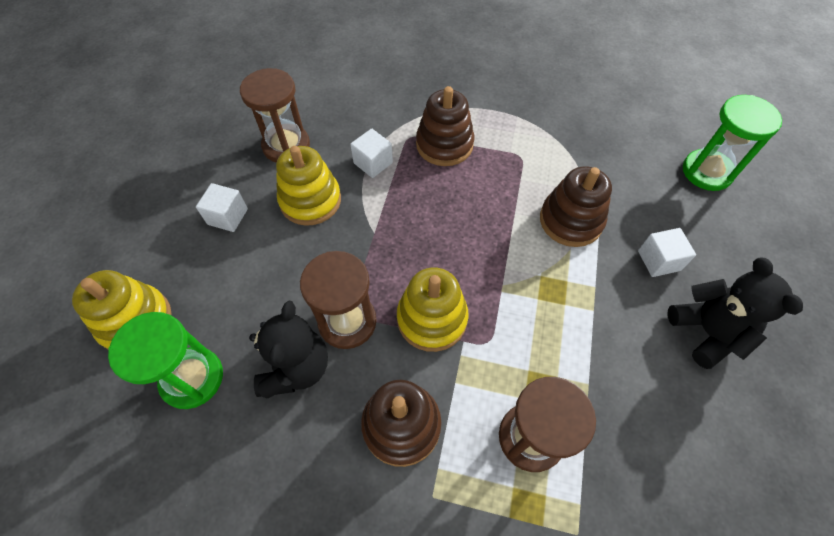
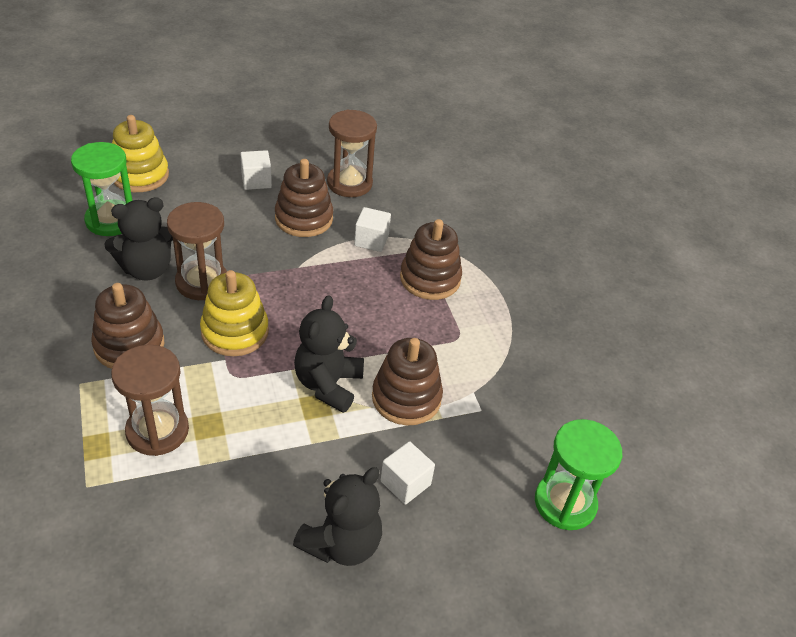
camera: 55 degrees right, 15 degrees down
yellow stacking toy [276,146,341,226] -> brown stacking toy [275,159,333,237]
none -> black teddy bear [294,295,364,413]

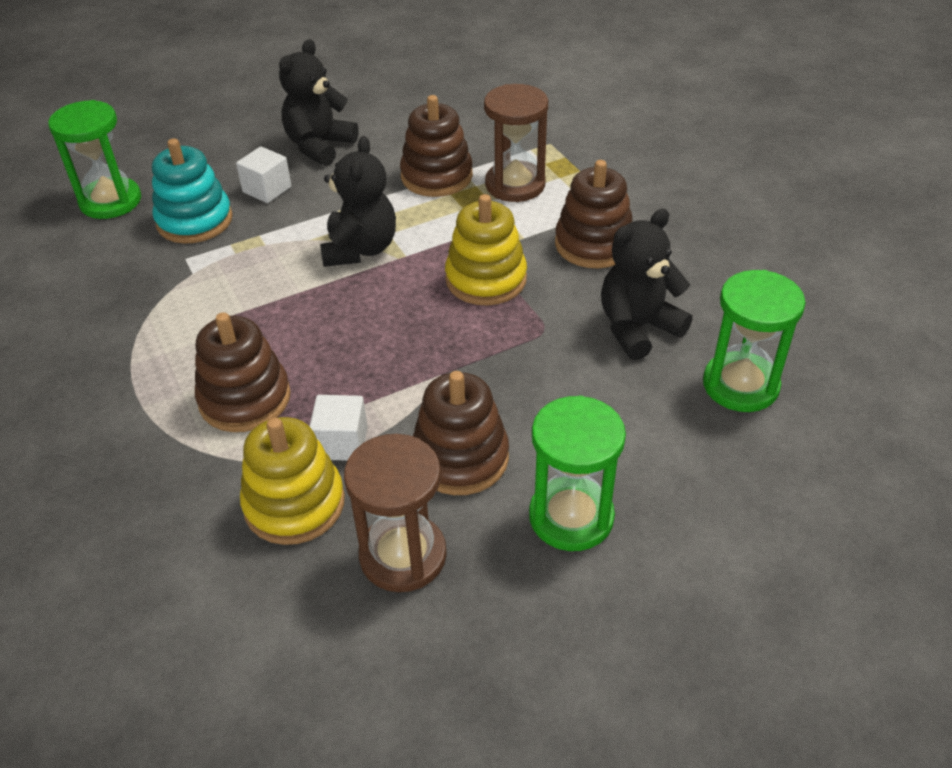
camera: 175 degrees right, 0 degrees up
yellow stacking toy [112,115,169,192] -> yellow stacking toy moved to [240,417,345,545]
brown hourglass [167,202,227,300] -> none
white cube [240,150,272,190] -> green hourglass [529,396,626,551]
brown stacking toy [372,338,443,425] -> brown stacking toy moved to [400,95,473,197]
none -> turquoise stacking toy [152,138,233,244]

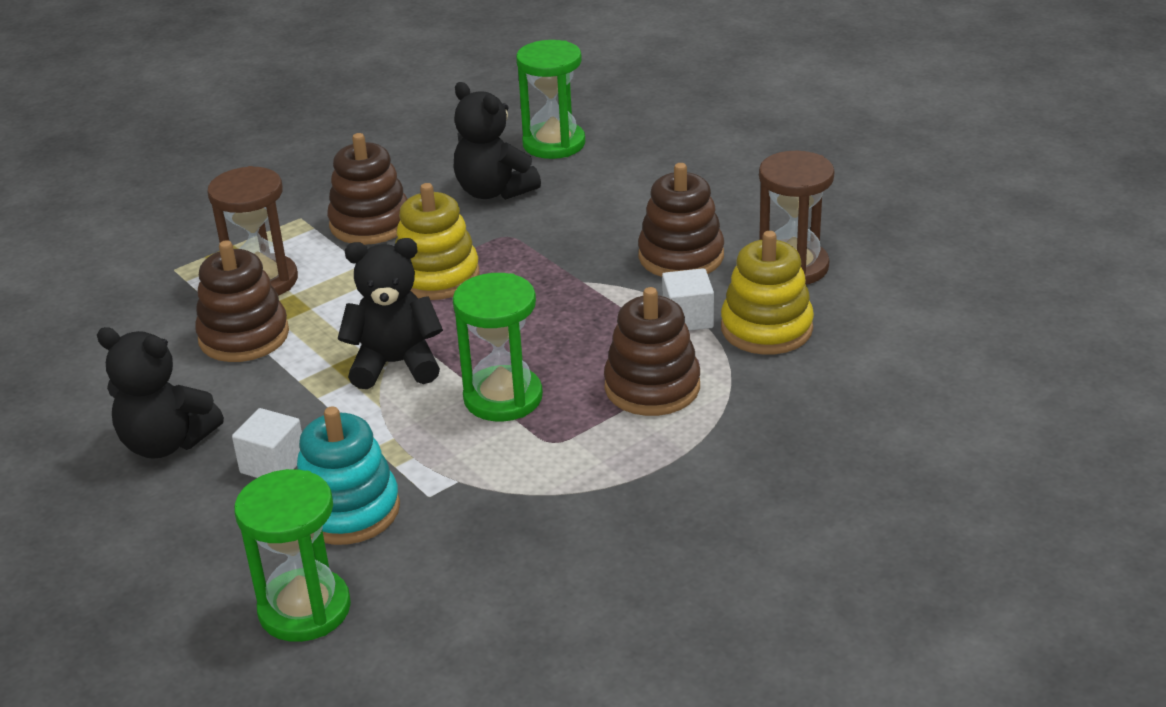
camera: 100 degrees left, 10 degrees down
green hourglass [529,396,626,551] -> green hourglass moved to [453,273,543,421]

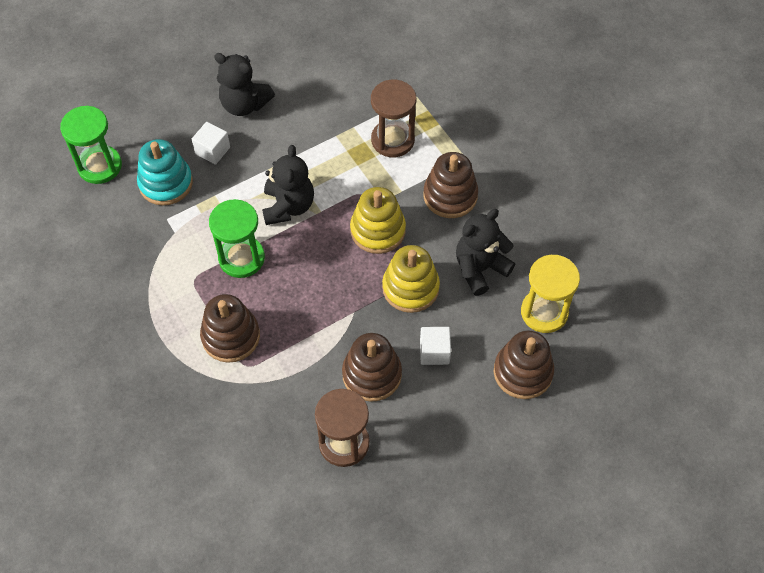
camera: 95 degrees right, 25 degrees up
black teddy bear [97,327,224,459] -> black teddy bear turned 90 degrees counterclockwise [214,53,275,116]
brown stacking toy [195,240,289,362] -> brown stacking toy moved to [494,331,554,399]
green hourglass [516,40,585,159] -> yellow hourglass [521,255,580,333]
white cube [662,268,714,331] -> white cube moved to [420,327,451,365]
yellow stacking toy [721,231,814,355] -> yellow stacking toy moved to [382,245,440,313]

